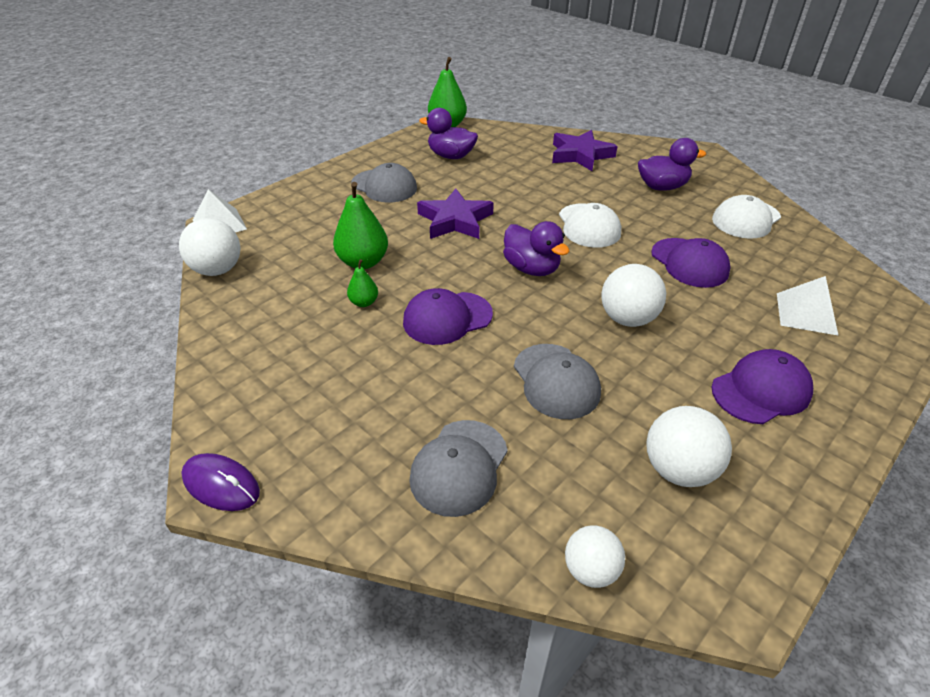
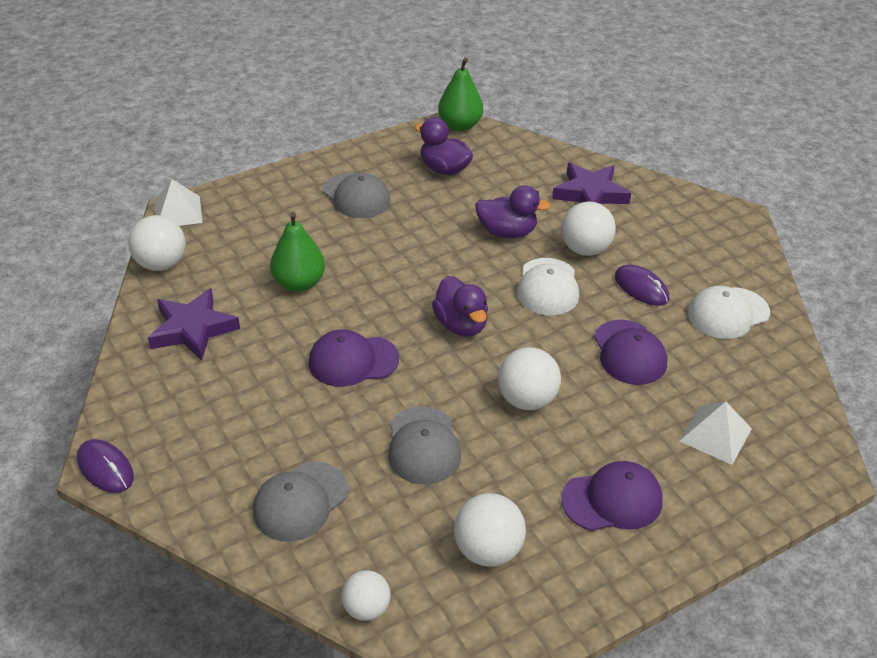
camera: 15 degrees right, 0 degrees up
green pear [347,259,378,307] -> none
purple star [417,188,494,239] -> purple star moved to [148,288,240,361]
purple duck [638,138,706,191] -> purple duck moved to [475,185,551,238]
none -> white ball [561,202,616,256]
none -> purple mouse [615,265,669,306]

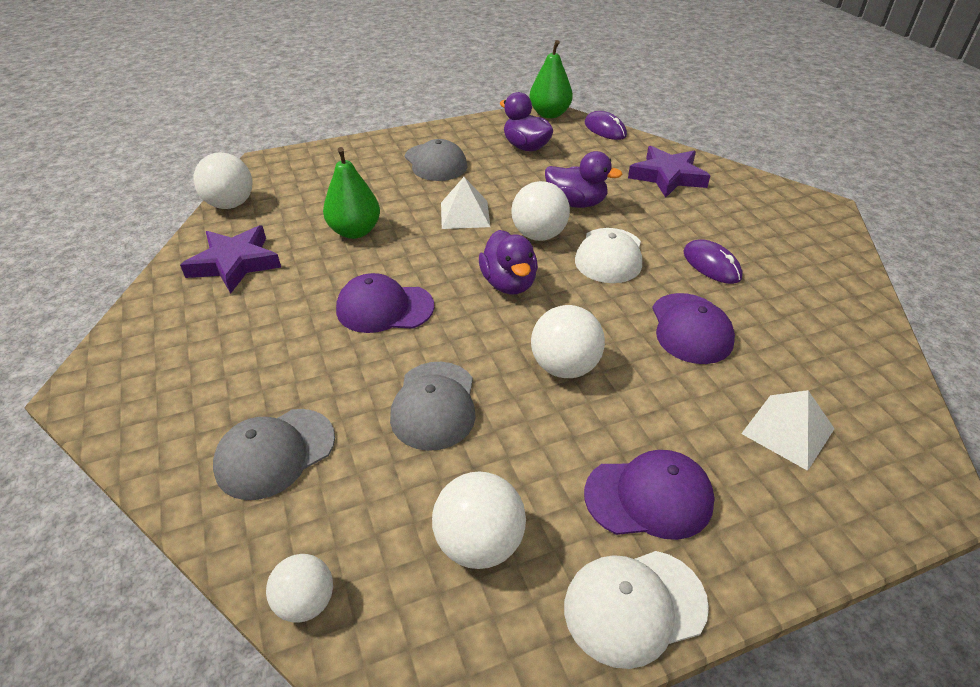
camera: 10 degrees right, 0 degrees up
purple mouse [77,439,134,493] -> purple mouse moved to [584,111,627,140]
white pyramid [155,179,203,226] -> white pyramid moved to [441,177,490,229]
white ball [561,202,616,256] -> white ball moved to [511,181,570,241]
white cap [688,286,770,339] -> white cap moved to [564,551,709,669]

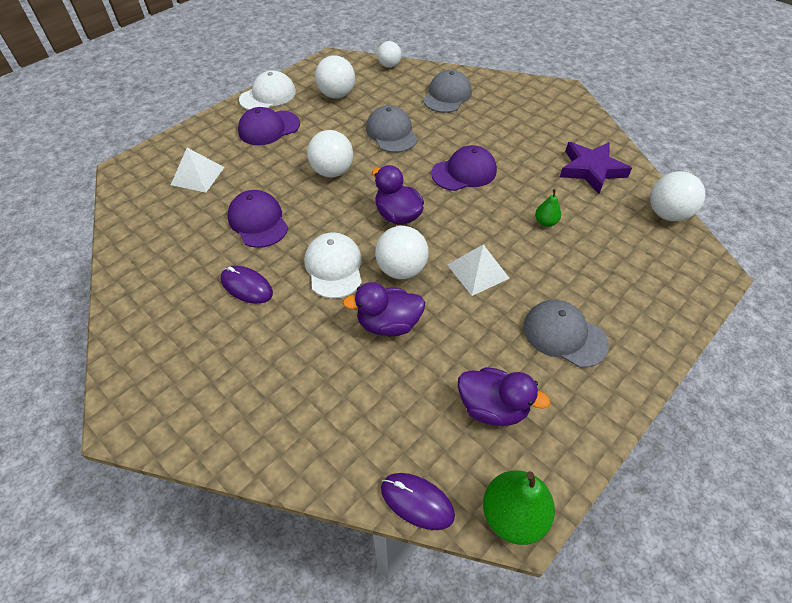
camera: 155 degrees right, 10 degrees up
green pear [323,147,380,239] -> green pear [535,189,561,227], size x0.53
purple star [628,146,711,198] -> none

